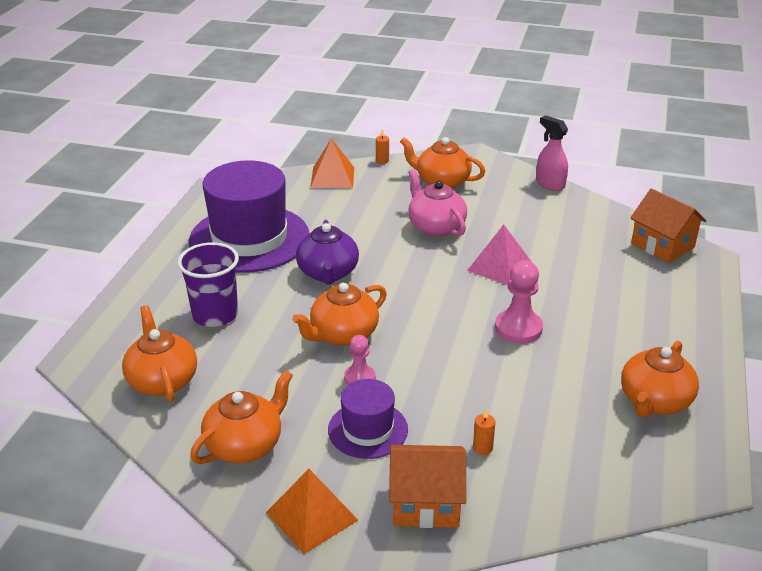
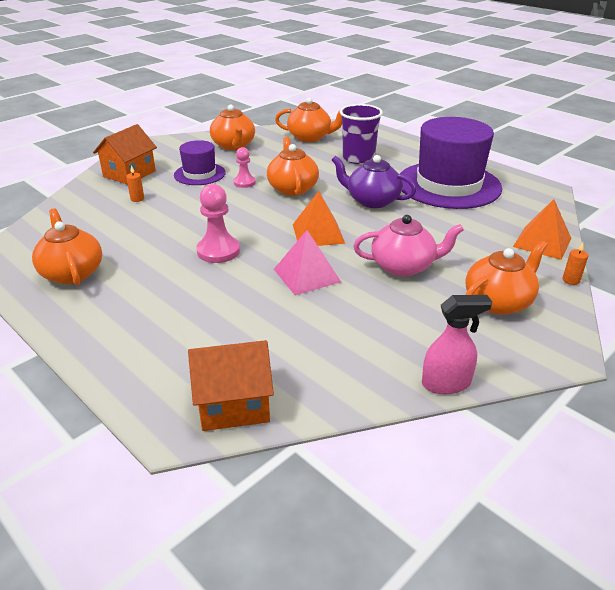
camera: 120 degrees right, 0 degrees up
orange pyramid [266,469,358,554] -> orange pyramid moved to [293,191,345,246]

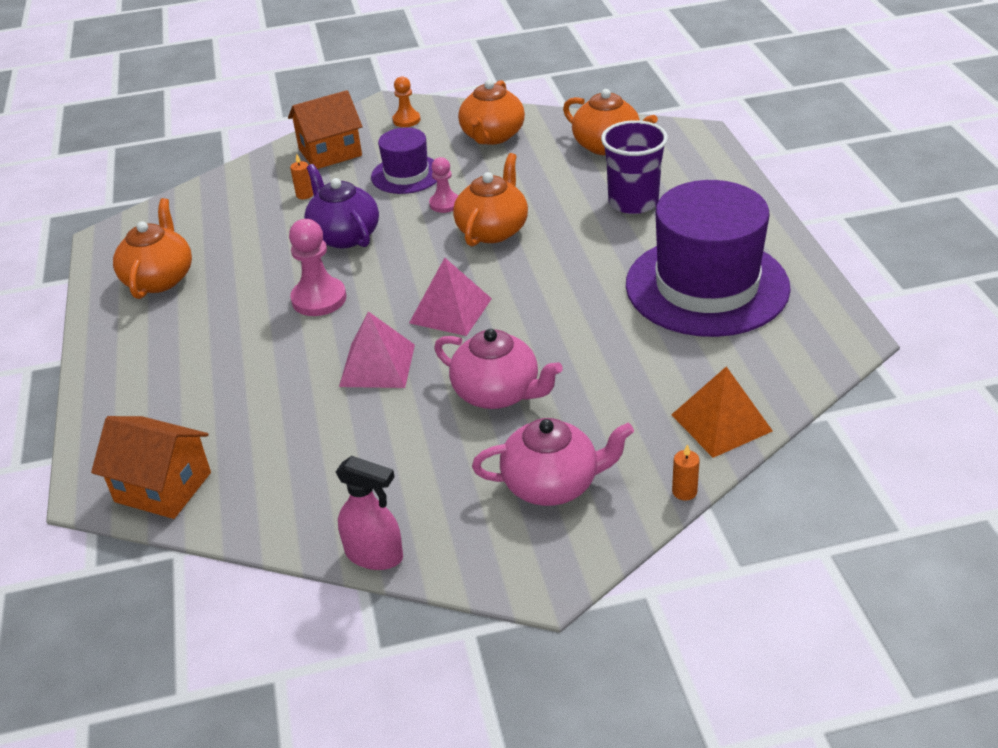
camera: 35 degrees right, 5 degrees up
orange pyramid [293,191,345,246] -> pink pyramid [409,258,492,336]
purple teapot [332,155,416,208] -> purple teapot moved to [304,164,379,248]
orange teapot [465,240,548,315] -> pink teapot [472,418,634,506]
none -> orange pawn [393,76,420,127]

